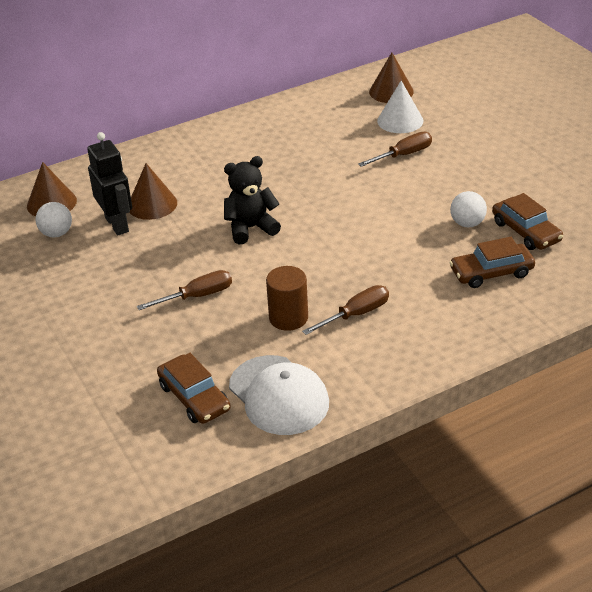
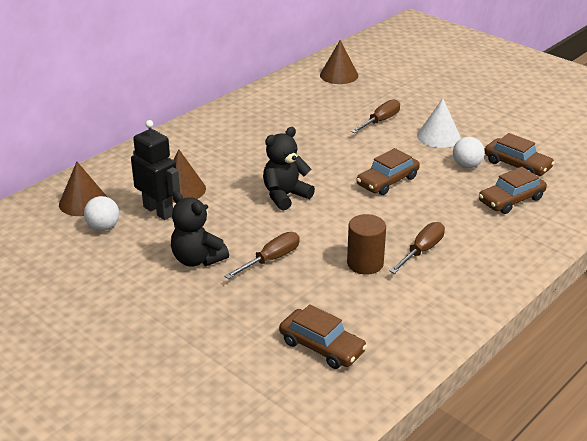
camera: 20 degrees left, 5 degrees down
white cap [229,355,329,435] -> none
white cone [377,81,424,133] -> white cone moved to [417,99,461,148]
none -> black teddy bear [171,191,229,266]
none -> brown car [357,148,420,195]

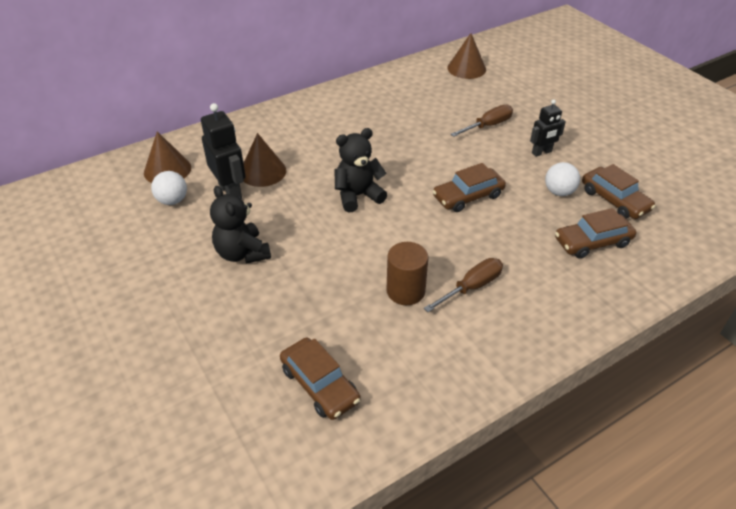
camera: 15 degrees right, 10 degrees up
brown screwdriver [224,232,300,279] -> none
white cone [417,99,461,148] -> black robot [530,100,566,157]

